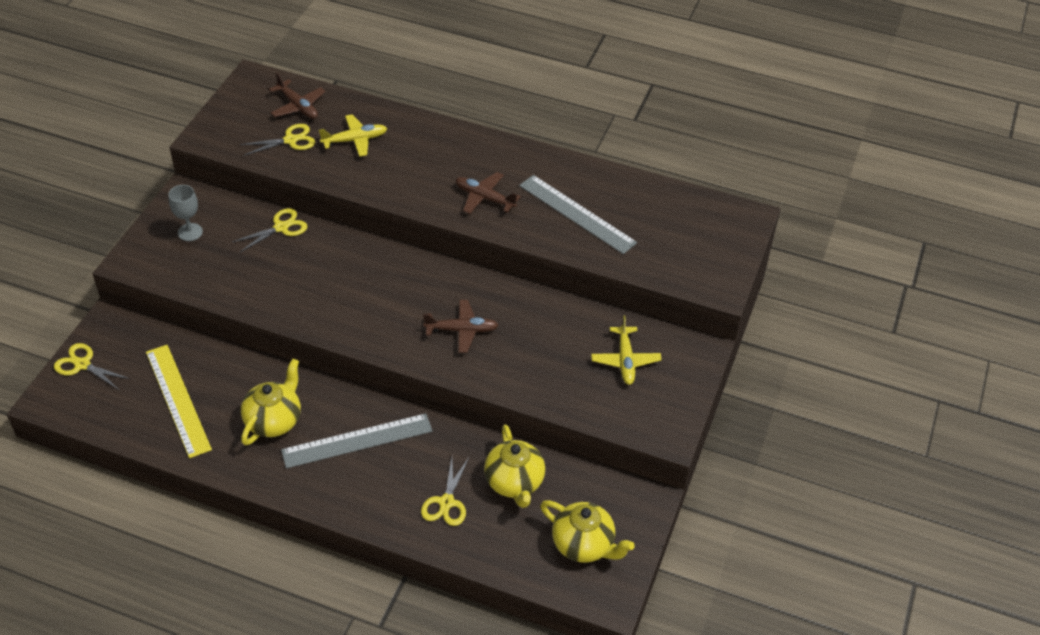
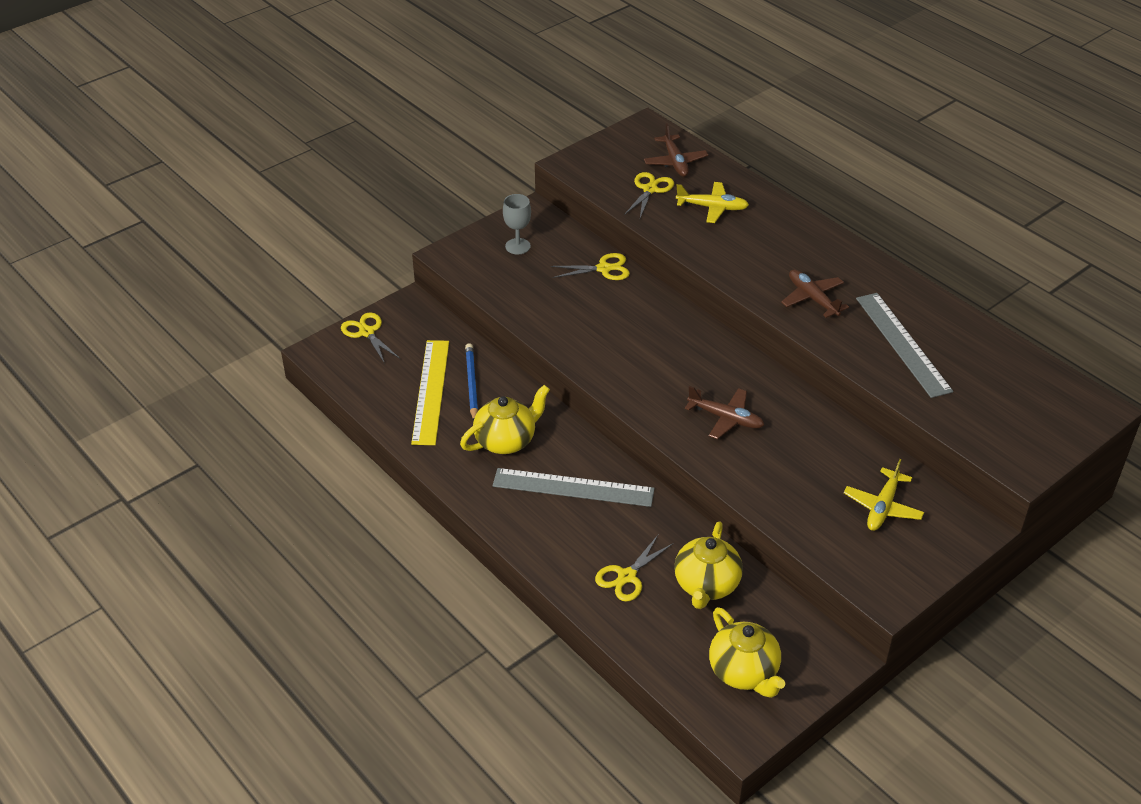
camera: 30 degrees right, 5 degrees down
yellow scissors [240,124,315,156] -> yellow scissors turned 75 degrees counterclockwise [624,172,674,218]
none -> blue pencil [465,343,478,420]

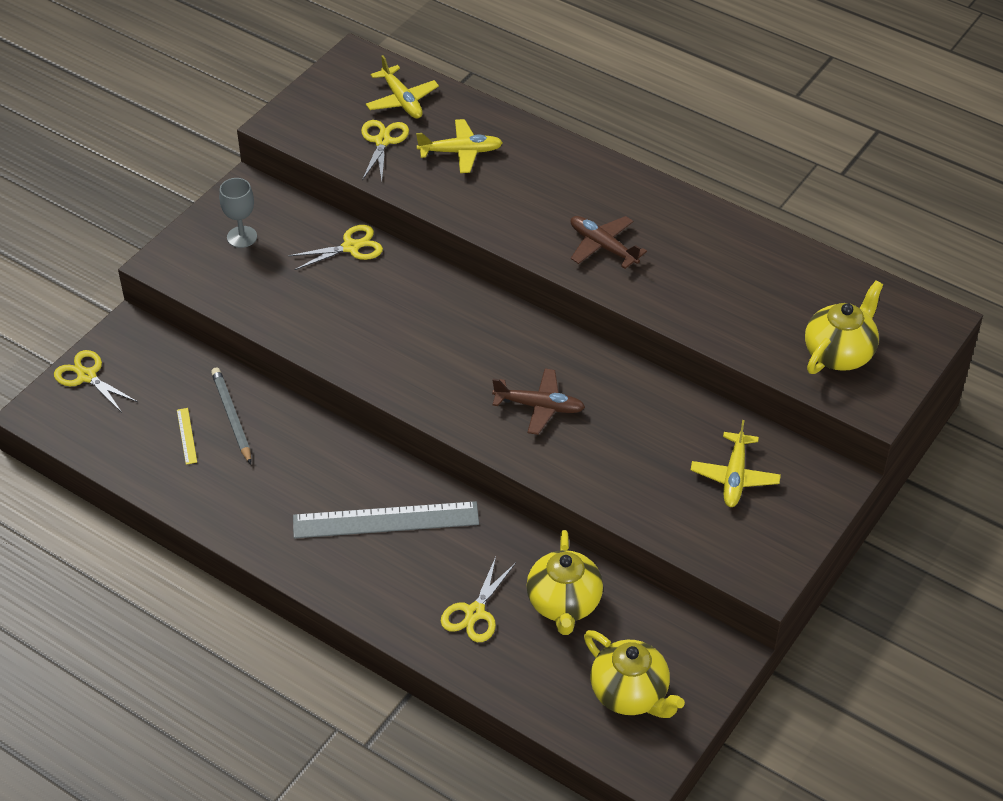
camera: 15 degrees left, 5 degrees up
yellow ruler [411,340,449,445] -> yellow ruler [177,408,197,465], size x0.41
yellow teapot [460,385,550,454] -> yellow teapot moved to [805,281,883,374]
blue pencil [465,343,478,420] -> grey pencil [211,368,251,464]
brown plane [644,123,708,177] -> yellow plane [366,55,439,118]
grey ruler [856,293,953,398] -> none

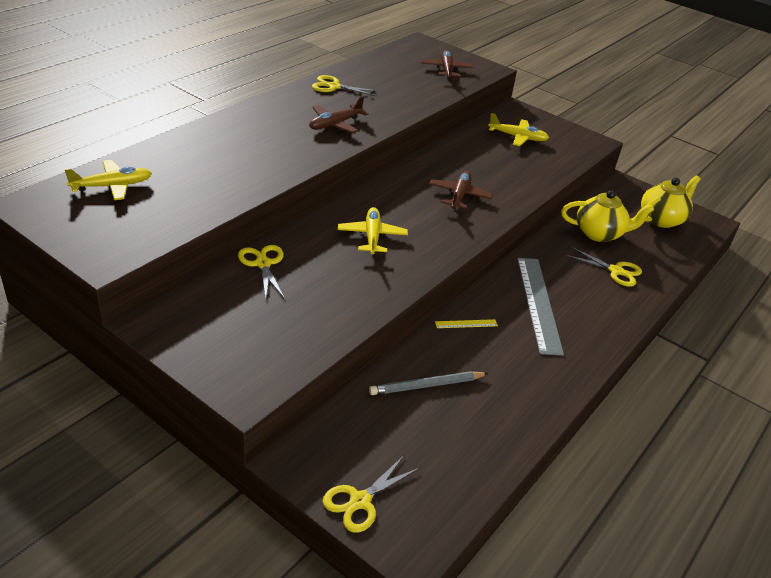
camera: 90 degrees left, 10 degrees down
yellow ruler [177,408,197,465] -> yellow ruler moved to [435,319,498,328]
grey goblet [219,178,257,248] -> none
yellow scissors [361,120,409,181] -> yellow scissors moved to [312,75,379,96]
yellow plane [416,119,503,173] -> yellow plane moved to [338,207,408,254]
yellow teapot [805,281,883,374] -> brown plane [421,50,474,79]

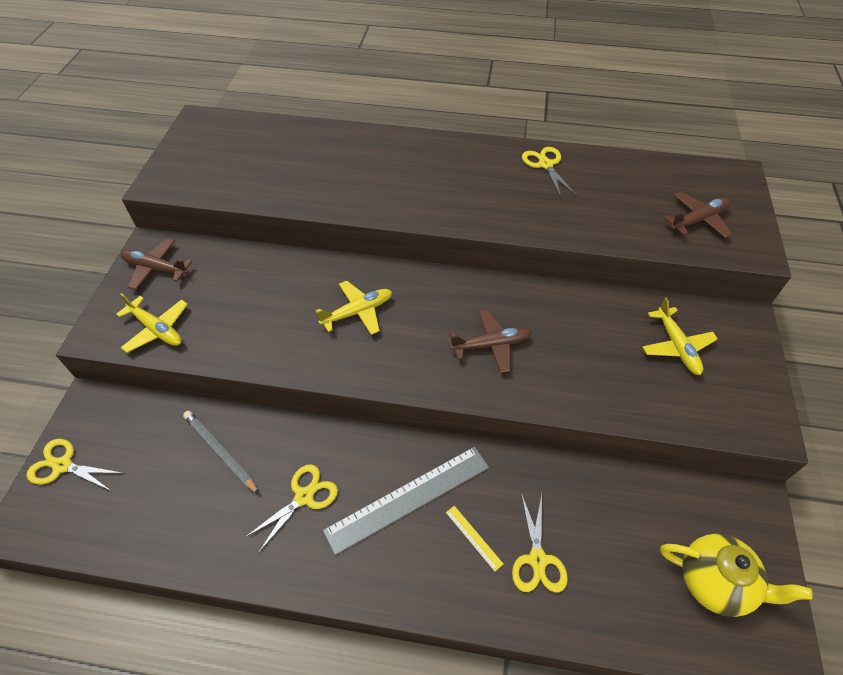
camera: 65 degrees right, 15 degrees up
yellow plane [64,160,152,200] -> yellow plane moved to [116,293,188,353]
yellow scissors [238,245,285,299] -> yellow scissors moved to [246,464,338,552]
brown plane [309,96,369,133] -> brown plane moved to [121,238,192,290]
yellow ruler [435,319,498,328] -> yellow ruler moved to [446,506,503,571]
yellow teapot [561,190,654,242] -> none

